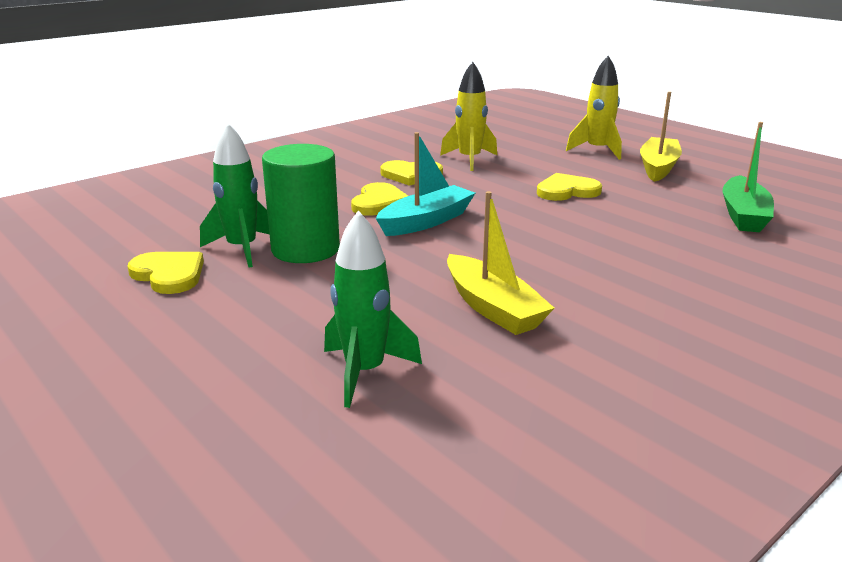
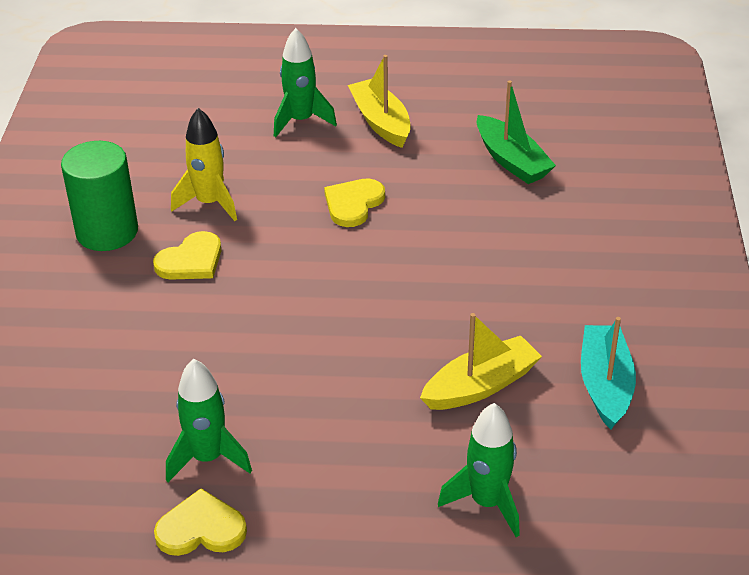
camera: 45 degrees left, 15 degrees up
green cylinder [262,144,340,263] -> green cylinder moved to [61,141,138,251]
yellow heart [351,182,408,216] -> none
turquoise boat [376,132,475,236] -> turquoise boat moved to [581,317,636,429]
yellow boat [447,191,554,335] -> yellow boat turned 45 degrees counterclockwise [420,313,542,410]
yellow rocket [566,55,622,160] -> green rocket [274,28,337,137]

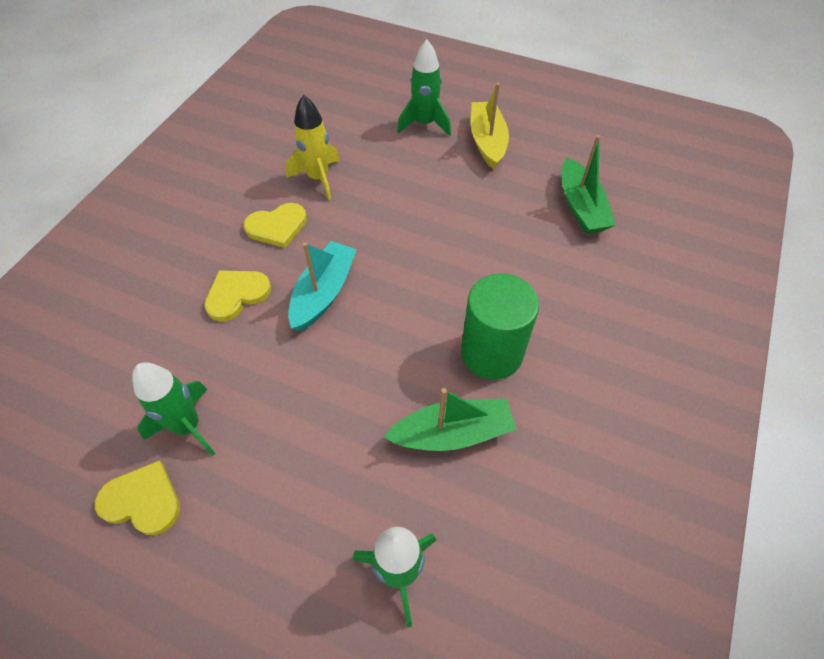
camera: 20 degrees right, 15 degrees up
green cylinder [61,141,138,251] -> green cylinder moved to [461,274,539,380]
yellow heart [324,178,385,227] -> yellow heart moved to [205,270,271,322]
yellow boat [420,313,542,410] -> green boat [384,388,517,451]
turquoise boat [581,317,636,429] -> turquoise boat moved to [288,241,357,331]

